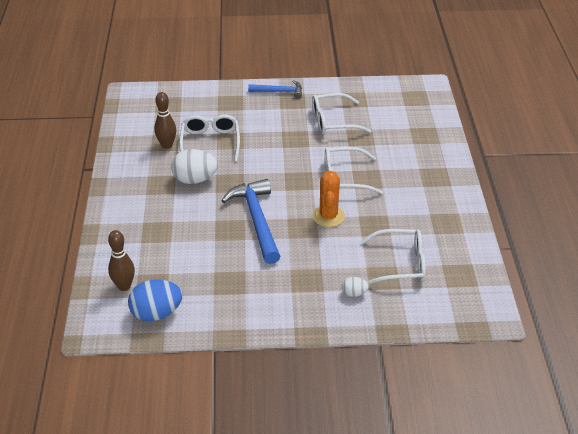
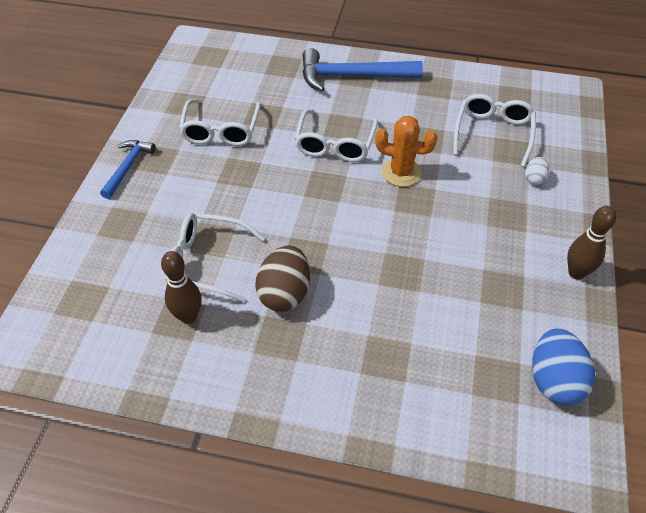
camera: 75 degrees left, 10 degrees up
brown bowling pin [108,230,135,291] -> brown bowling pin moved to [567,206,617,280]
white egg [171,149,218,184] -> brown egg [255,245,310,312]
blue hammer [221,179,280,264] -> blue hammer moved to [302,48,423,92]

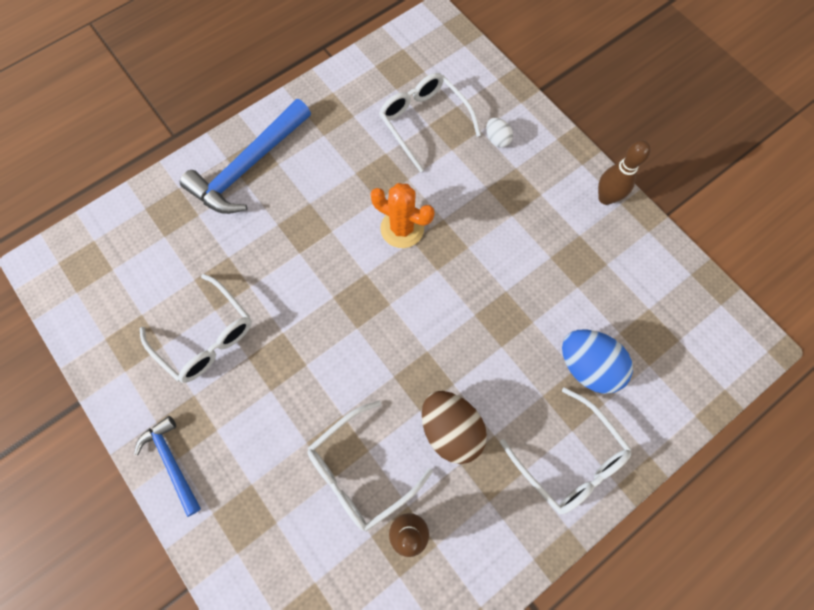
camera: 50 degrees left, 20 degrees up
white glasses [294,109,378,162] -> white glasses moved to [500,388,632,514]
orange cactus [375,116,438,187] -> orange cactus turned 60 degrees clockwise [370,183,435,248]
blue egg [532,328,595,405] -> blue egg moved to [562,329,633,394]

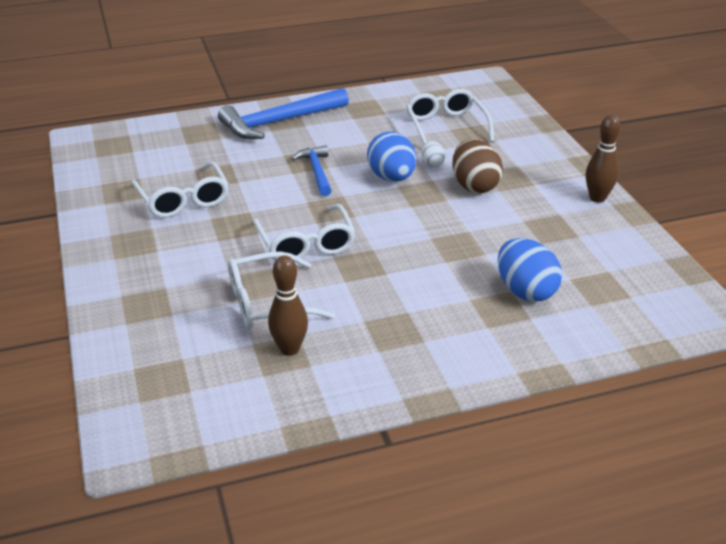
camera: 20 degrees right, 35 degrees down
blue hammer [134,416,201,517] -> blue hammer moved to [292,145,332,196]
orange cactus [370,183,435,248] -> blue egg [367,131,416,182]
brown egg [422,391,487,464] -> brown egg moved to [452,139,503,193]
white egg [486,118,513,148] -> white egg moved to [421,141,445,167]
white glasses [500,388,632,514] -> white glasses moved to [253,204,356,262]

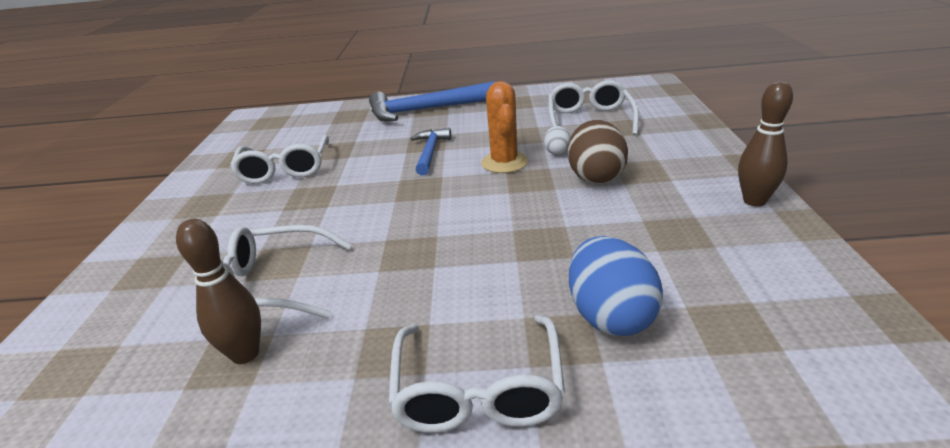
camera: 20 degrees right, 5 degrees down
white glasses [253,204,356,262] -> white glasses moved to [388,315,565,433]
blue egg [367,131,416,182] -> orange cactus [481,81,528,173]

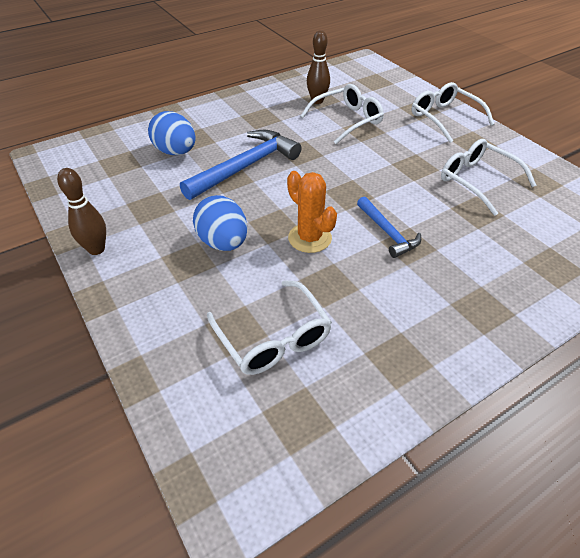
camera: 145 degrees right, 15 degrees up
blue hammer [369,81,495,121] -> blue hammer moved to [180,130,302,200]
white glasses [388,315,565,433] -> white glasses moved to [412,82,494,143]
white egg [544,126,571,155] -> none
brown egg [568,120,628,184] -> blue egg [193,195,247,251]

